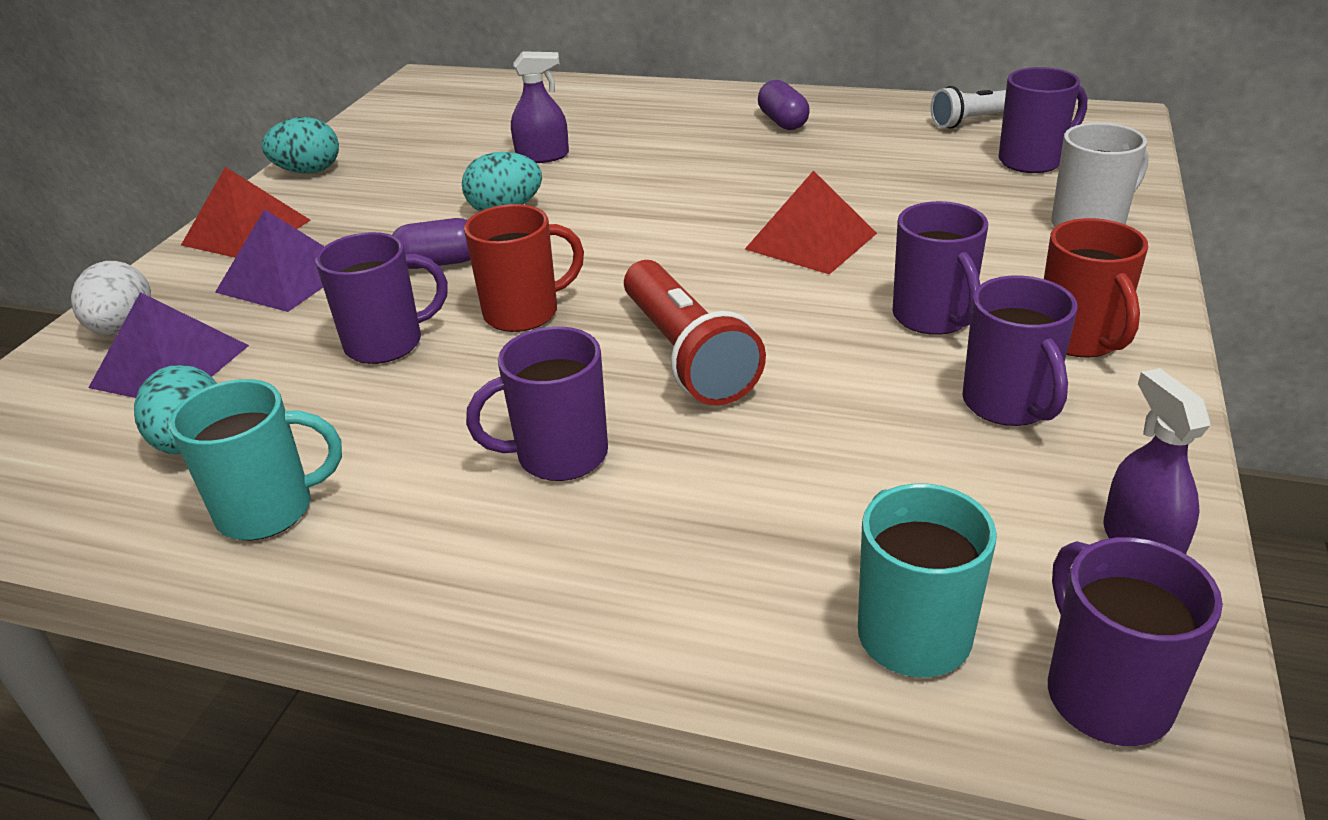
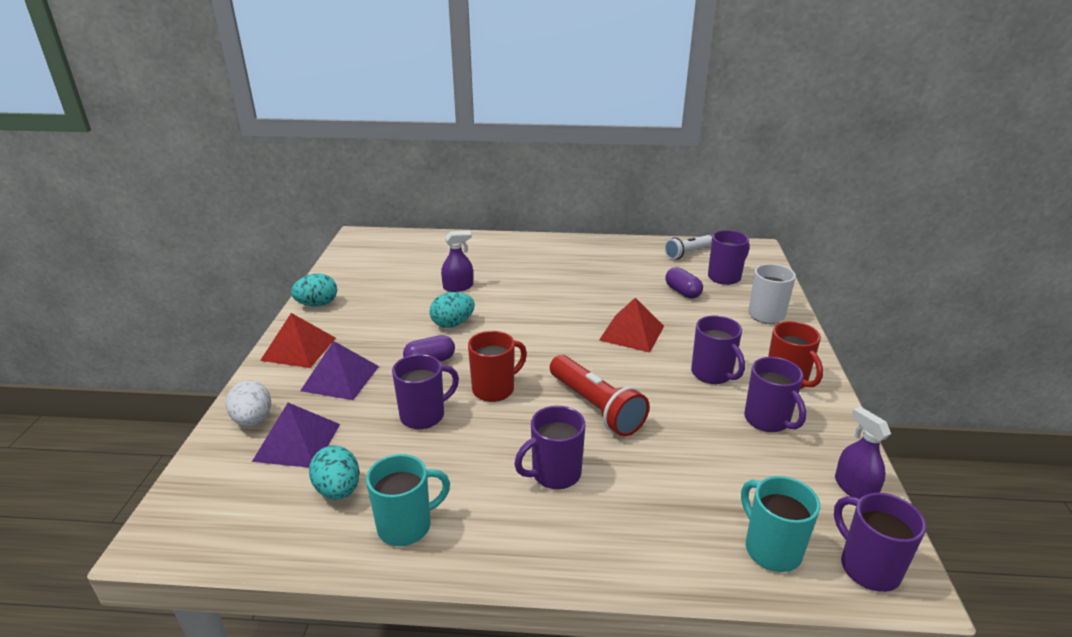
camera: 15 degrees left, 5 degrees down
purple capsule [758,80,810,130] -> purple capsule moved to [665,267,703,299]

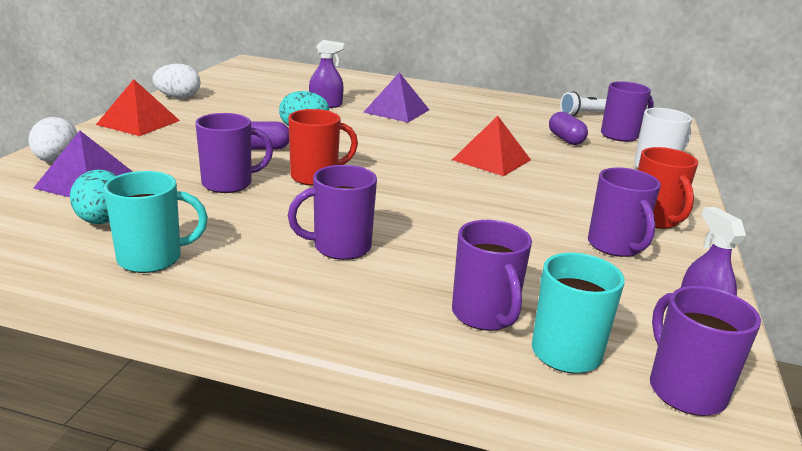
camera: 10 degrees right, 5 degrees down
turquoise egg [291,273,337,307] -> white egg [152,63,201,99]
purple pyramid [300,341,379,400] -> purple pyramid moved to [363,72,429,123]
red flashlight [550,355,650,436] -> none
purple mug [691,316,745,384] -> purple mug moved to [452,220,532,331]

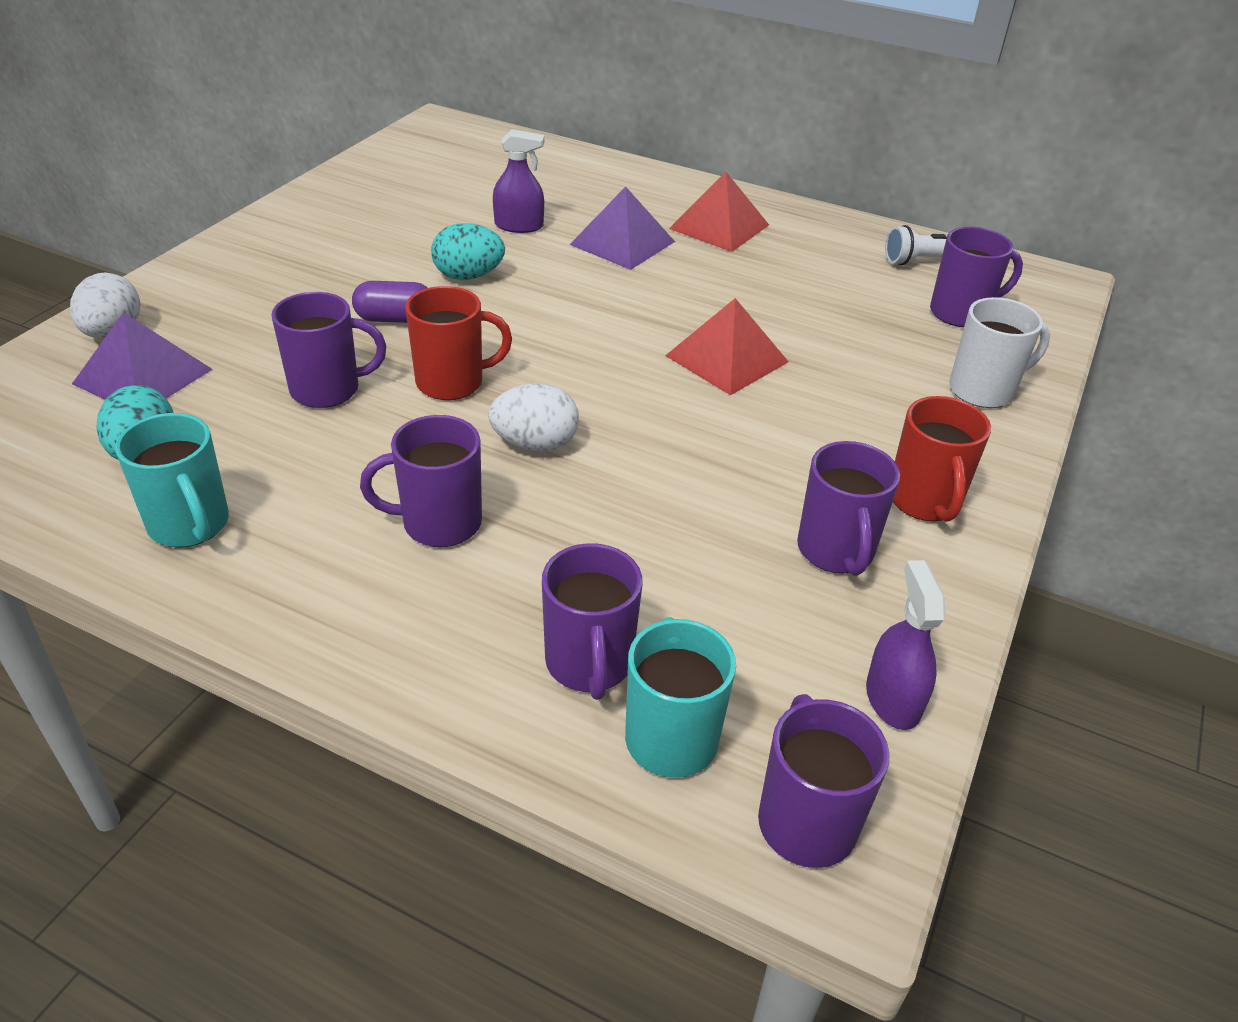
camera: 10 degrees right, 15 degrees up
red pyramid [96,79,180,136] -> red pyramid moved to [669,172,769,252]
turquoise mug [104,171,208,273] -> turquoise mug turned 60 degrees clockwise [115,413,229,548]
white egg [152,63,201,99] -> white egg moved to [488,383,579,452]
purple capsule [549,111,588,145] -> none

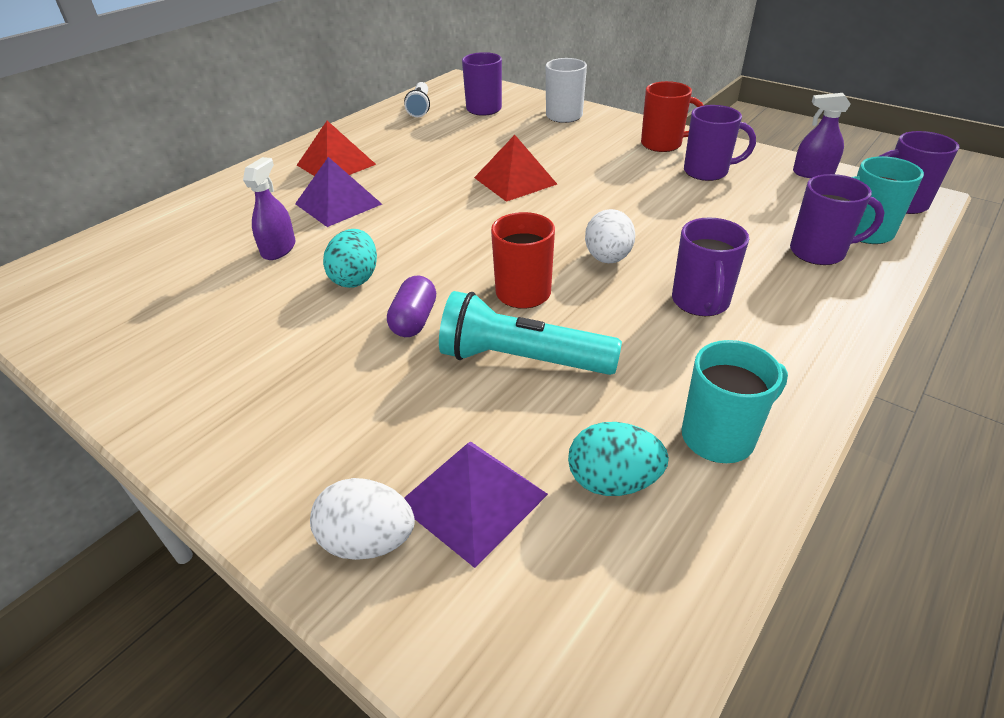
camera: 75 degrees left, 0 degrees up
purple mug [271,292,386,408] -> turquoise flashlight [439,291,622,375]

